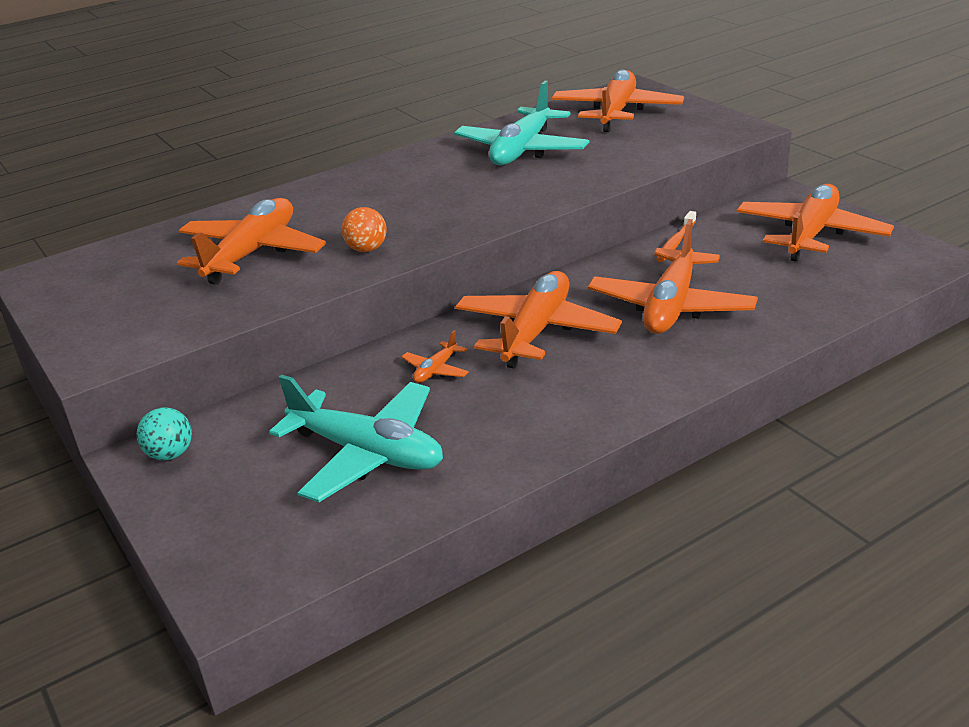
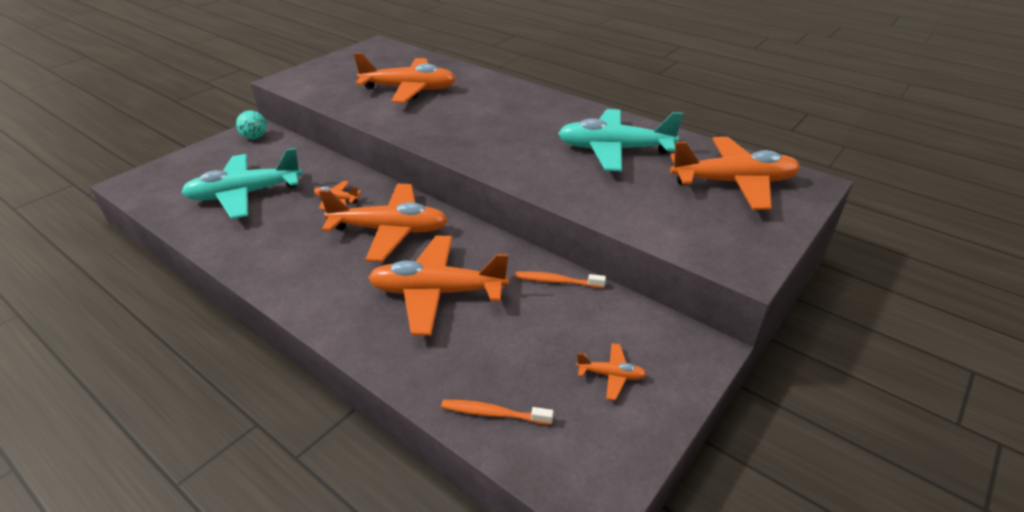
camera: 70 degrees right, 5 degrees up
turquoise plane [269,375,443,502] -> turquoise plane turned 60 degrees clockwise [181,148,303,219]
orange ball [342,207,387,252] -> none
orange plane [737,184,894,262] -> orange plane [576,343,647,400], size x0.43
none -> orange toothbrush [441,400,554,425]

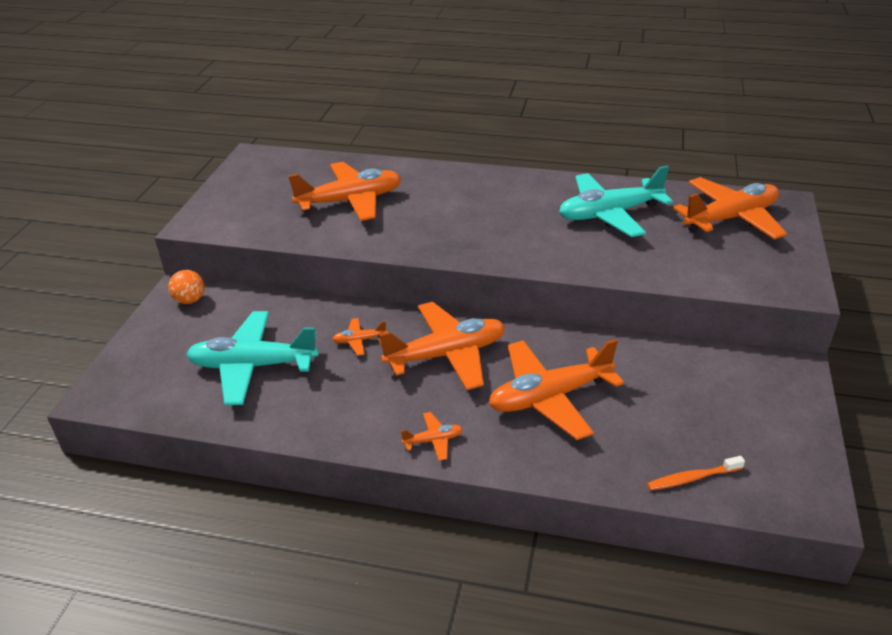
camera: 25 degrees left, 0 degrees up
turquoise plane [181,148,303,219] -> turquoise plane turned 45 degrees clockwise [186,311,319,405]
turquoise ball [236,110,267,139] -> orange ball [168,270,204,304]
orange toothbrush [515,271,606,288] -> none
orange plane [576,343,647,400] -> orange plane moved to [401,412,463,461]

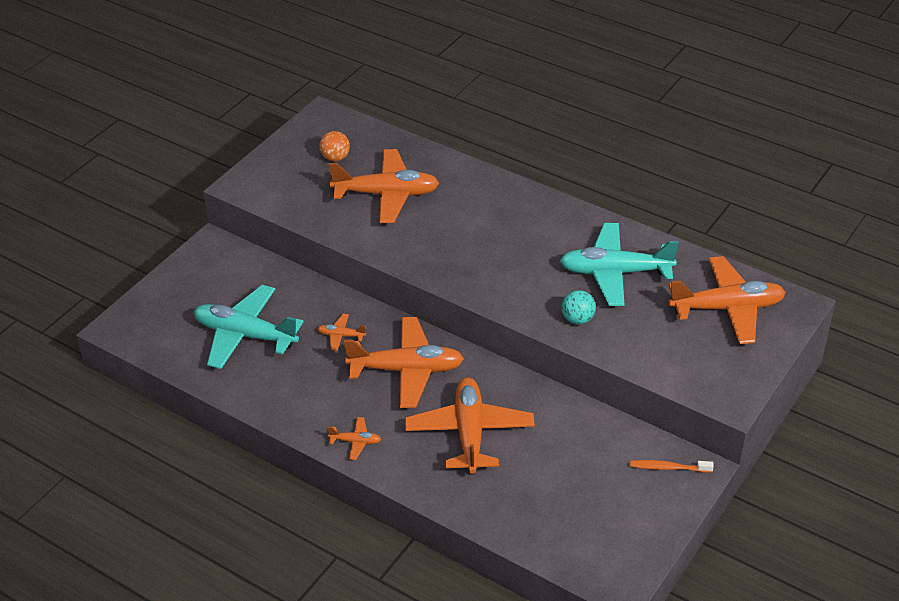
camera: 20 degrees right, 5 degrees up
orange ball [168,270,204,304] -> orange ball moved to [319,131,350,161]
orange plane [489,339,624,440] -> orange plane turned 90 degrees clockwise [405,377,535,474]
orange toothbrush [647,456,745,490] -> orange toothbrush moved to [629,460,714,473]
none -> turquoise ball [562,290,596,324]

